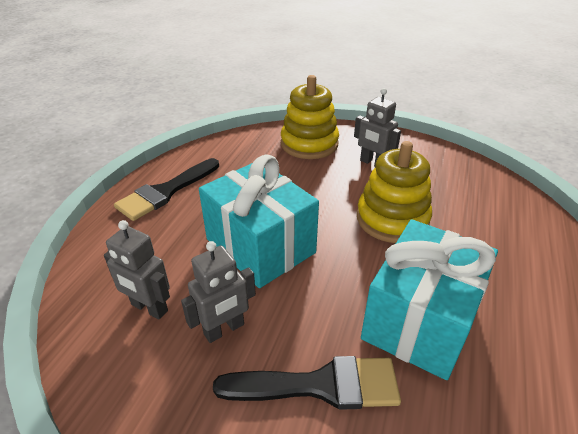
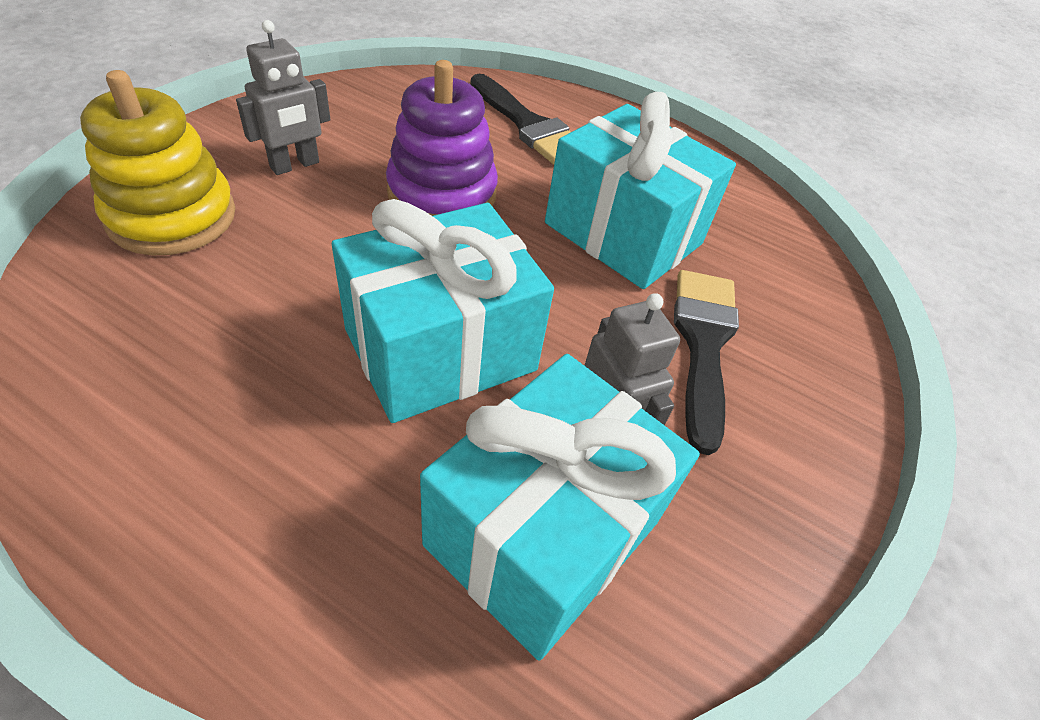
camera: 85 degrees left, 10 degrees up
grey robot [104,220,170,319] -> turquoise gift [420,354,700,660]
black brush [114,158,219,221] -> black brush moved to [470,74,571,165]
yellow stacking toy [357,141,432,243] -> purple stacking toy [386,60,498,216]

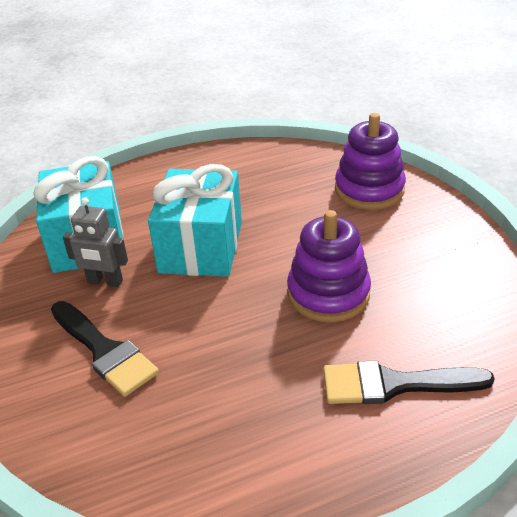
camera: 135 degrees right, 10 degrees down
yellow stacking toy [80,70,235,256] -> purple stacking toy [335,113,406,210]
grey robot [236,20,331,175] -> none
turquoise gift [545,92,736,289] -> none

